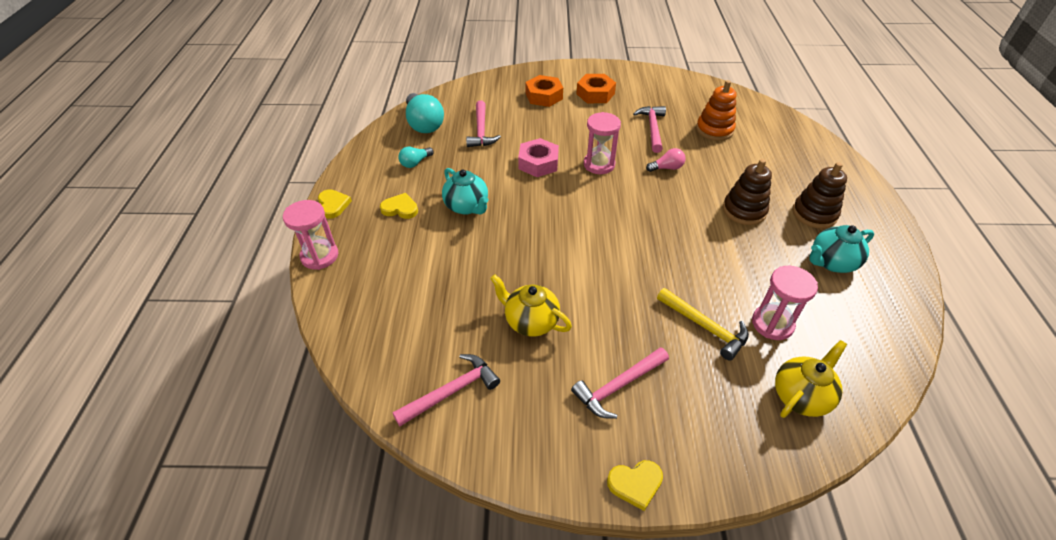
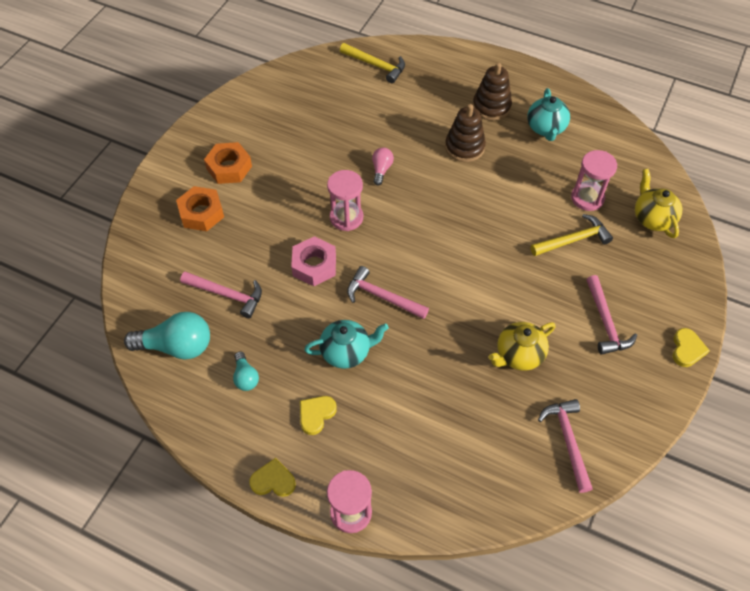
camera: 65 degrees left, 10 degrees up
pink hammer [633,106,666,153] -> pink hammer moved to [347,266,429,319]
orange stacking toy [696,80,736,141] -> none
none -> yellow hammer [340,43,405,83]

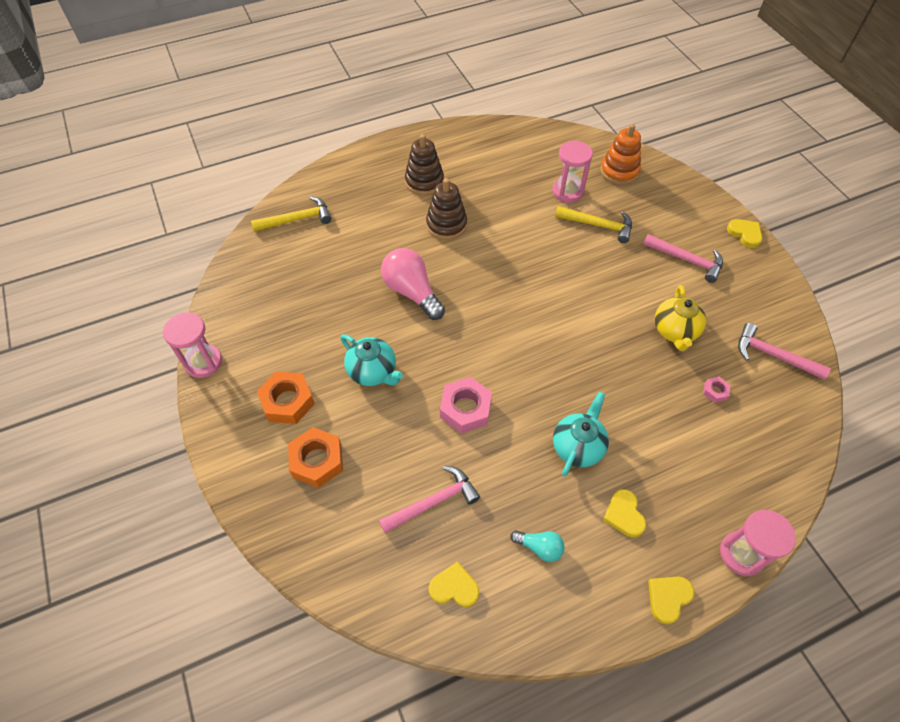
camera: 50 degrees left, 0 degrees up
turquoise light bulb [124,312,210,360] -> yellow heart [429,562,479,607]
pink hourglass [327,170,363,231] -> pink hourglass moved to [163,312,222,378]
pink hammer [347,266,429,319] -> none
pink light bulb [372,147,394,185] -> pink light bulb [381,248,445,320], size x1.91
turquoise teapot [527,88,570,141] -> turquoise teapot moved to [340,334,403,386]
yellow hammer [531,214,613,256] -> yellow hammer turned 90 degrees clockwise [555,206,632,243]
yellow teapot [635,169,682,238] -> orange stacking toy [600,124,641,185]
none -> pink nut [703,377,730,403]

